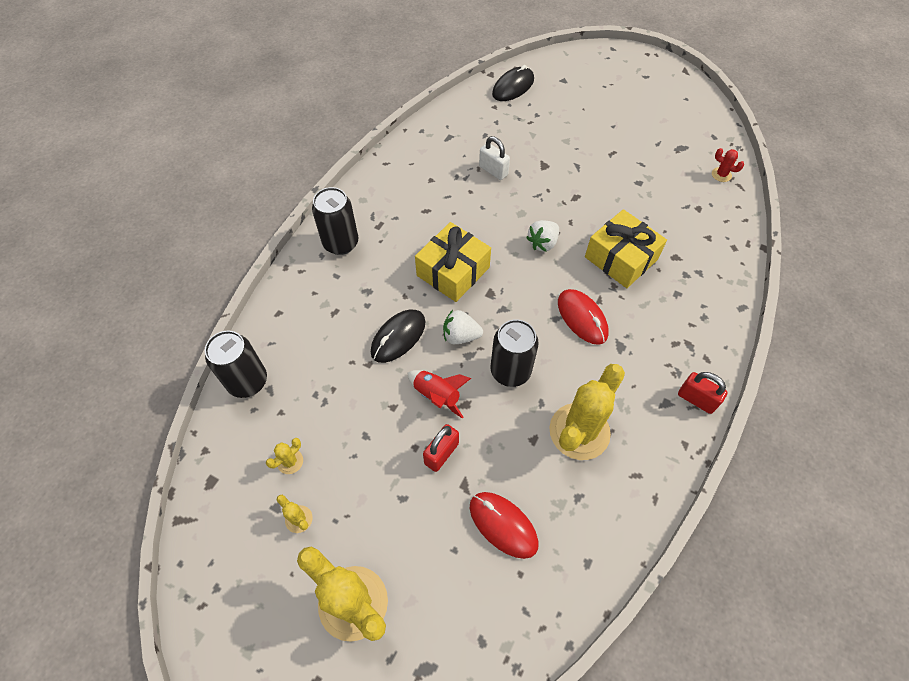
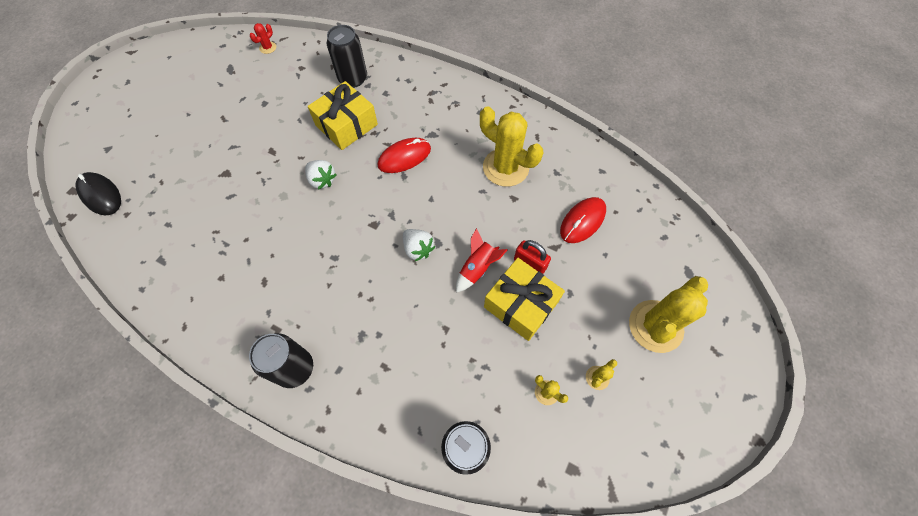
camera: 90 degrees left, 5 degrees up
black mouse [371,310,426,363] -> none
yellow gift [415,222,491,302] -> yellow gift moved to [484,258,565,341]
white strawberry [443,310,483,344] -> white strawberry turned 45 degrees counterclockwise [403,229,435,261]
white padlock [479,136,510,180] -> none
black can [490,319,539,387] -> black can moved to [327,25,367,88]
red padlock [678,372,728,414] -> none

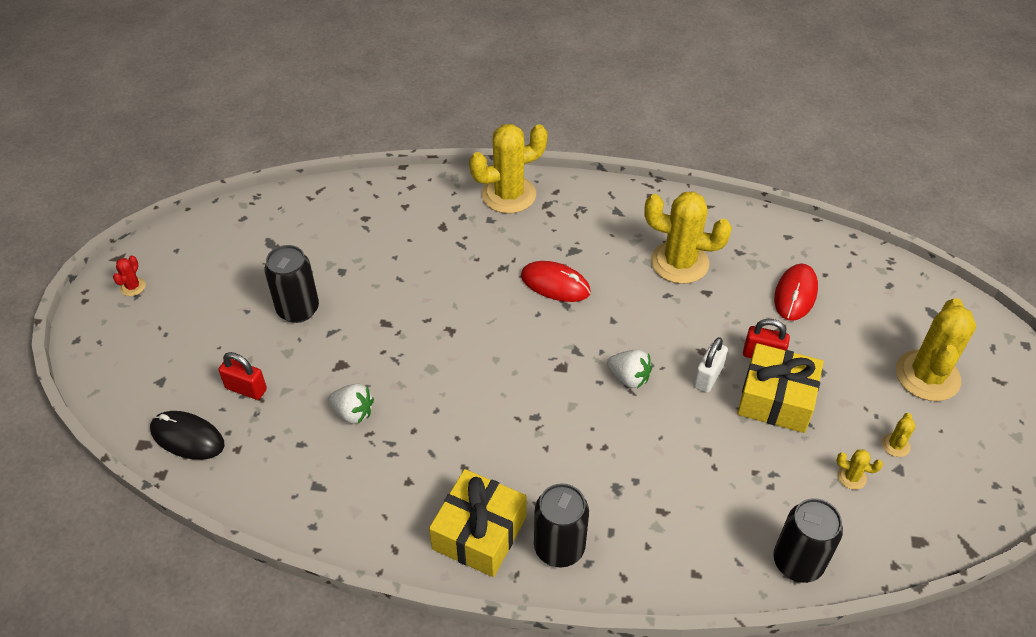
camera: 20 degrees left, 15 degrees down
red cactus [250,23,276,54] -> red cactus moved to [113,255,146,296]
white strawberry [305,160,337,190] -> white strawberry moved to [328,383,374,424]
yellow gift [308,81,378,150] -> yellow gift moved to [429,469,527,577]
black can [327,25,367,88] -> black can moved to [264,245,319,323]
red mouse [378,138,431,173] -> red mouse turned 75 degrees clockwise [521,261,591,302]
red rocket [456,228,507,293] -> white padlock [694,337,728,393]
none -> red padlock [219,352,267,400]
none -> yellow cactus [469,124,548,213]

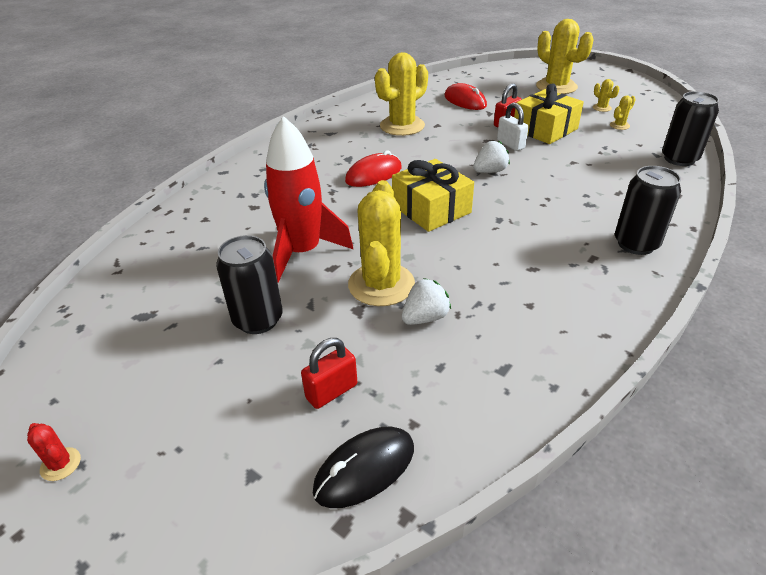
camera: 60 degrees left, 10 degrees down
yellow gift [429,469,527,577] -> yellow gift moved to [392,159,474,232]
yellow cactus [469,124,548,213] -> yellow cactus moved to [348,180,415,306]
none -> red rocket [264,116,353,282]

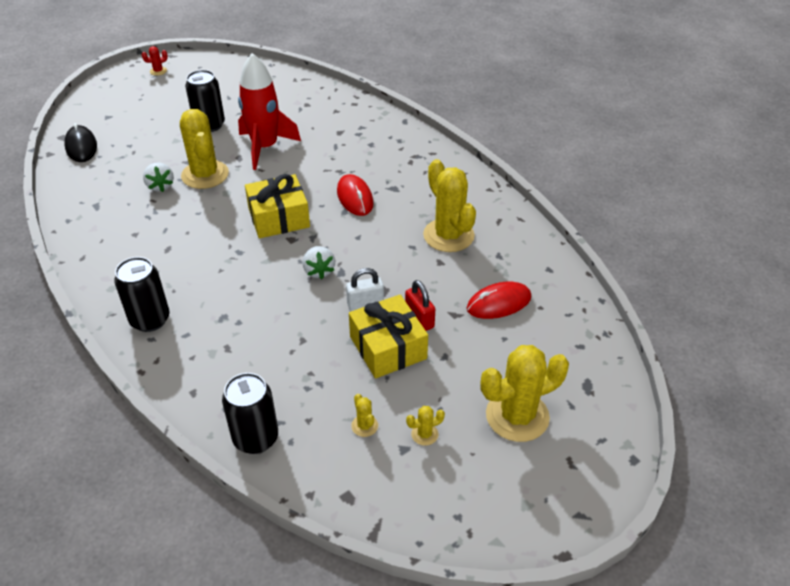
camera: 105 degrees right, 5 degrees up
red padlock [301,338,357,409] -> none
yellow cactus [348,180,415,306] -> yellow cactus turned 45 degrees clockwise [180,109,229,189]

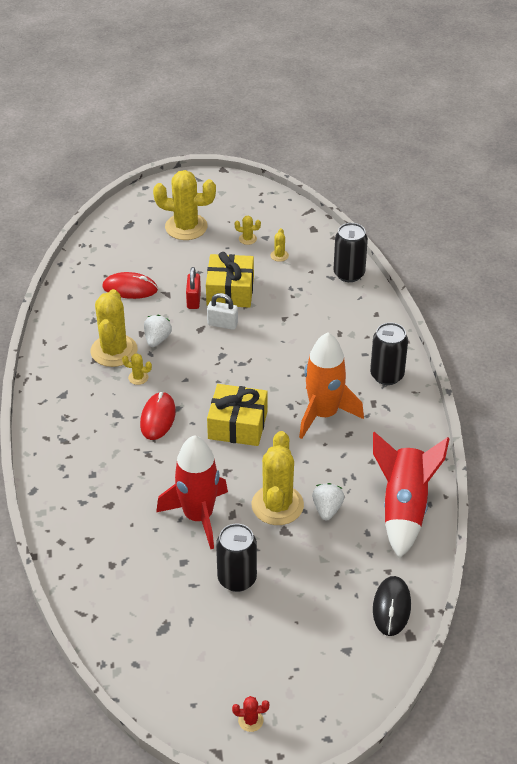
camera: 150 degrees left, 0 degrees up
white strawberry [302,246,335,279] -> white strawberry moved to [144,315,172,347]
none -> yellow cactus [122,353,152,385]
none -> orange rocket [299,333,364,439]
none -> red rocket [373,432,450,559]

